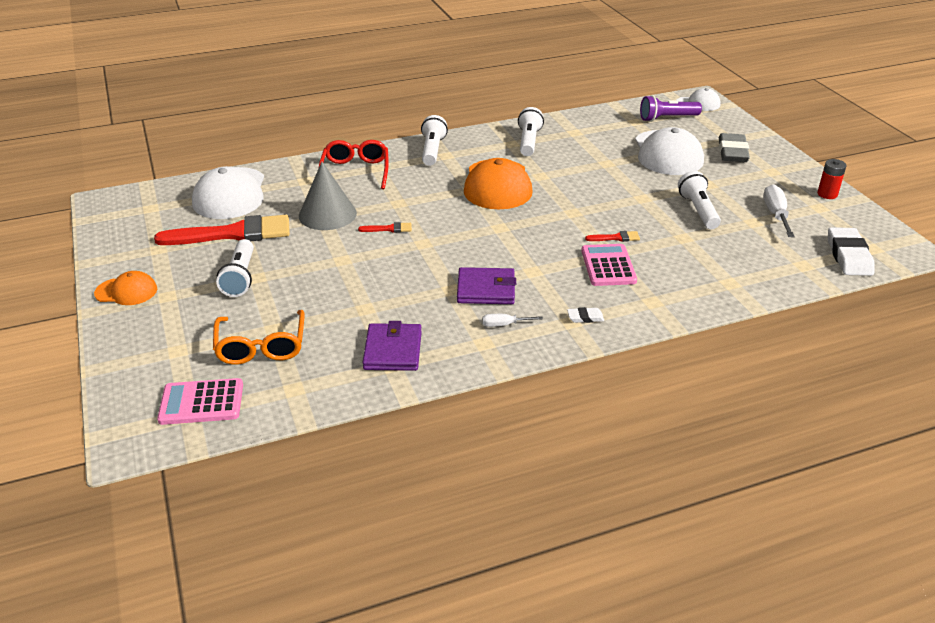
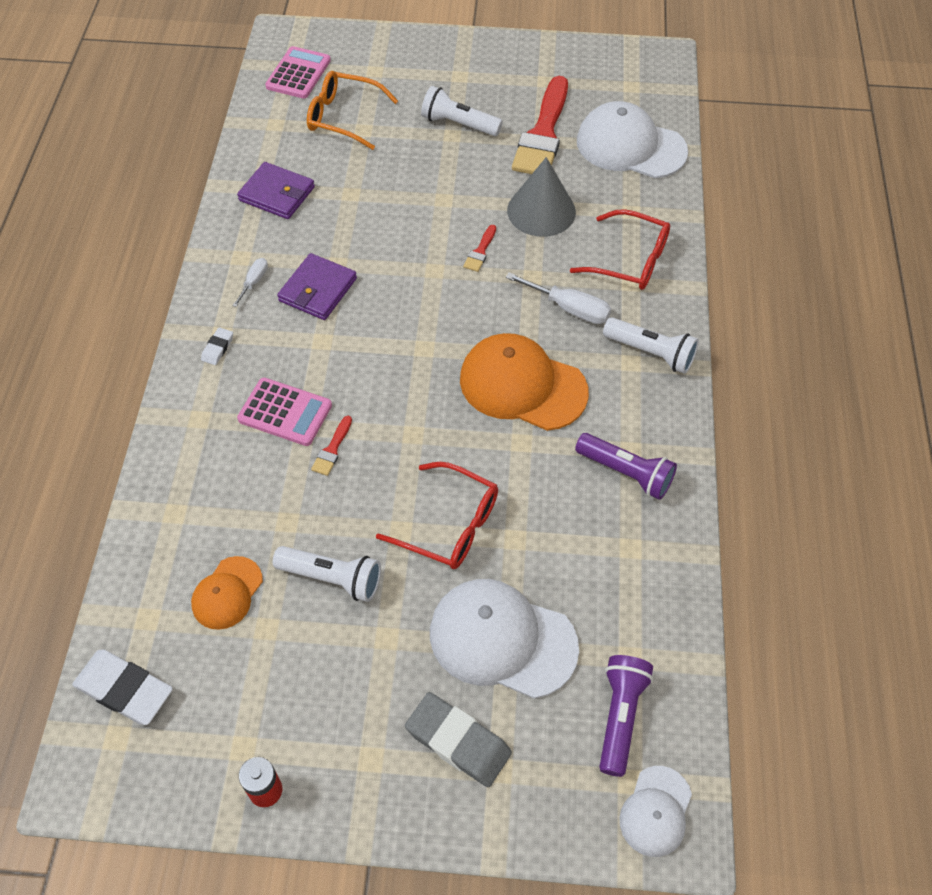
camera: 115 degrees right, 20 degrees up
orange cap [94,271,157,305] -> orange cap moved to [191,556,263,630]
white flashlight [518,107,544,156] -> purple flashlight [575,433,677,500]
white screwdriver [763,184,795,237] -> white screwdriver moved to [506,272,611,324]
none -> red glasses [376,462,498,569]

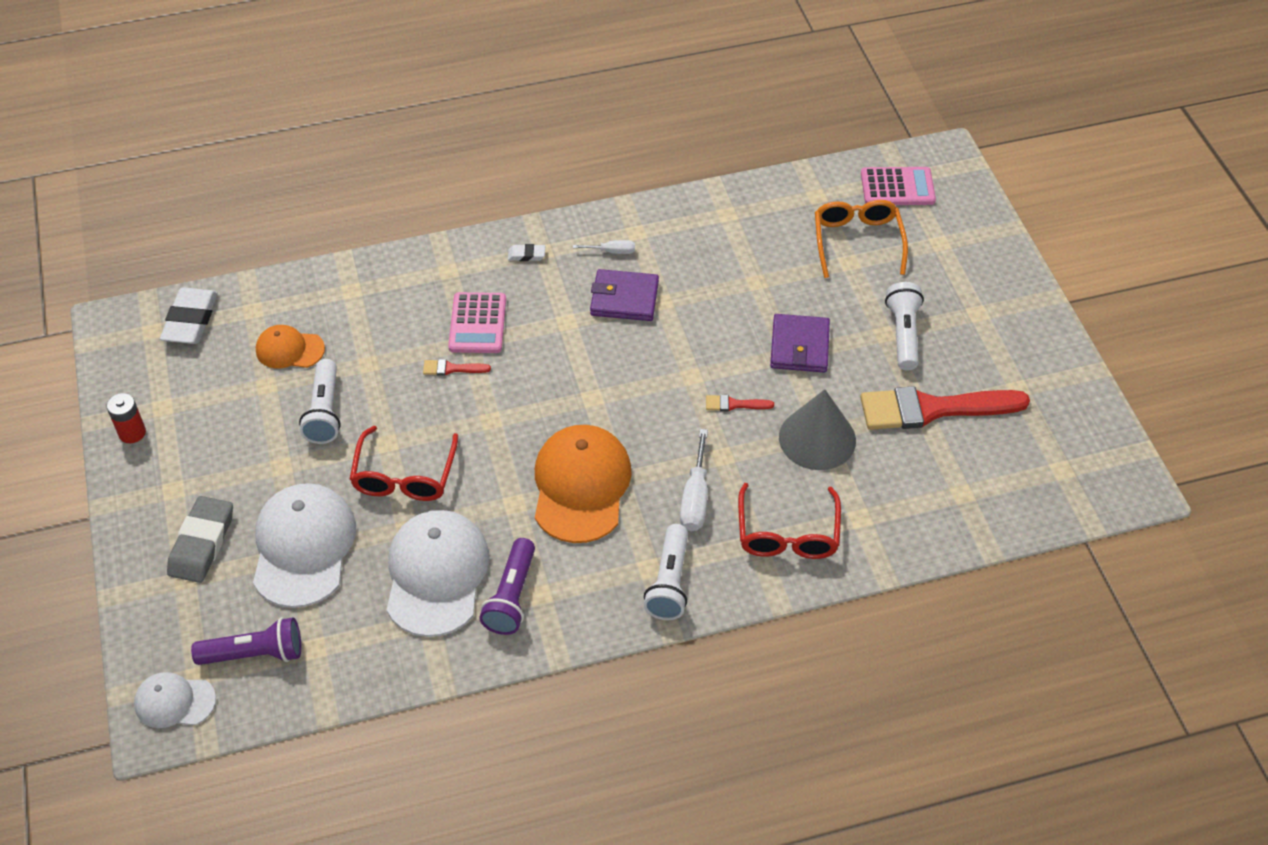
camera: 70 degrees right, 5 degrees down
purple wallet [237,162,315,219] -> purple wallet moved to [770,314,830,373]
white cap [577,101,688,178] -> white cap moved to [387,510,489,637]

